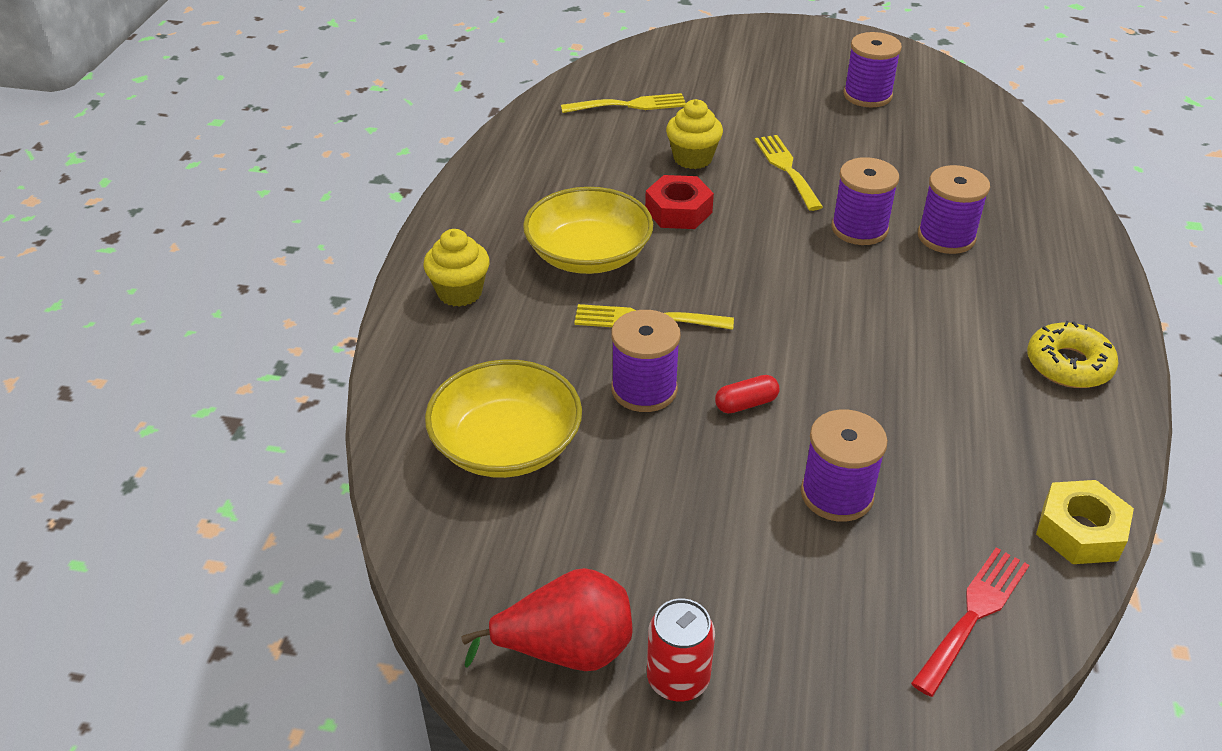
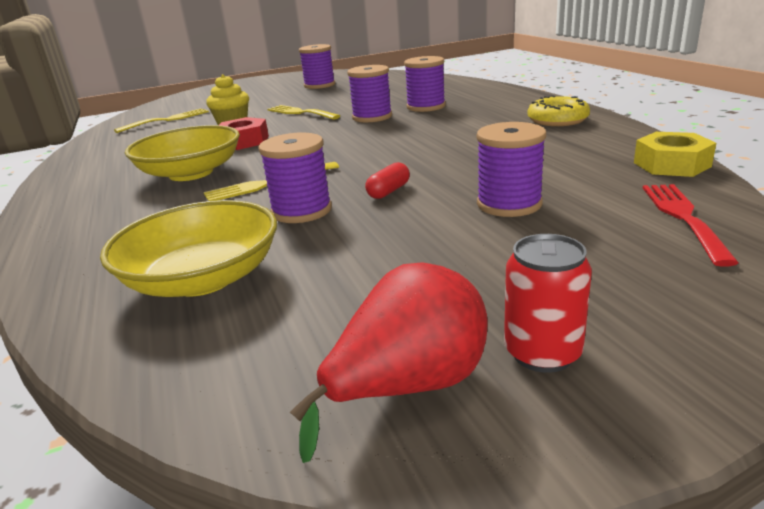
camera: 30 degrees left, 15 degrees down
yellow cupcake [423,229,490,307] -> none

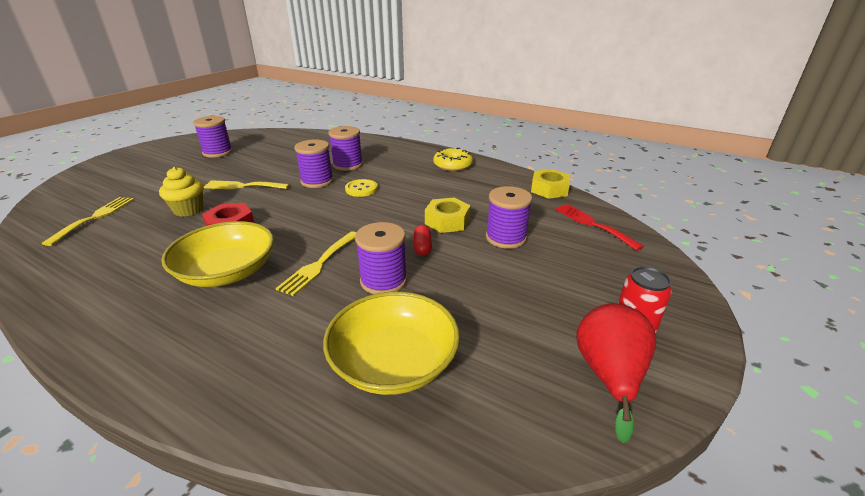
camera: 40 degrees left, 5 degrees up
none -> yellow button [345,179,378,197]
none -> yellow nut [425,198,471,233]

